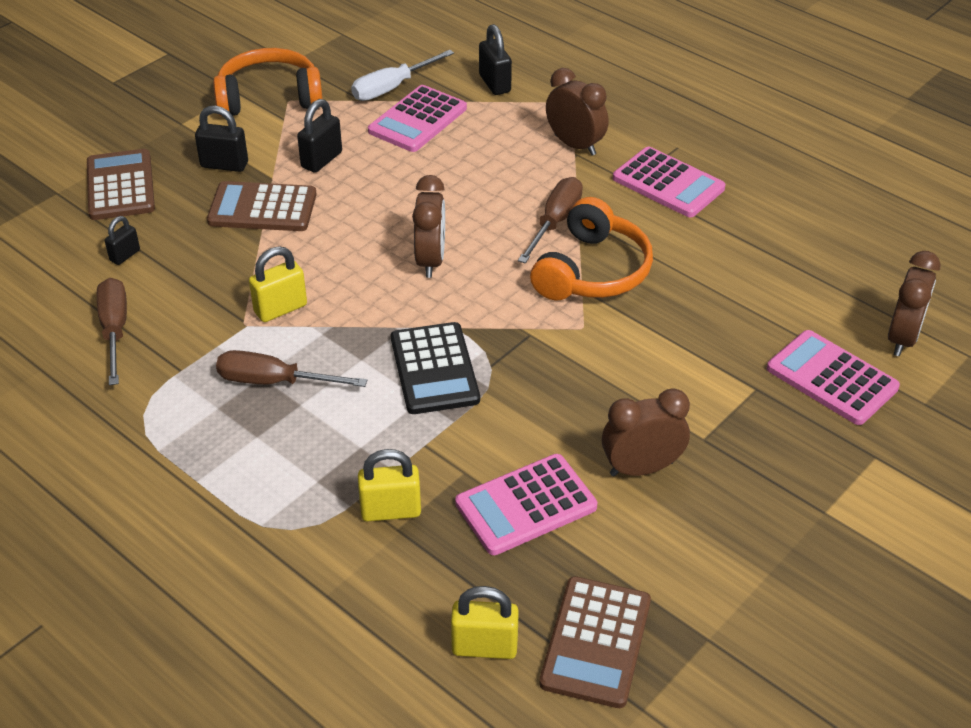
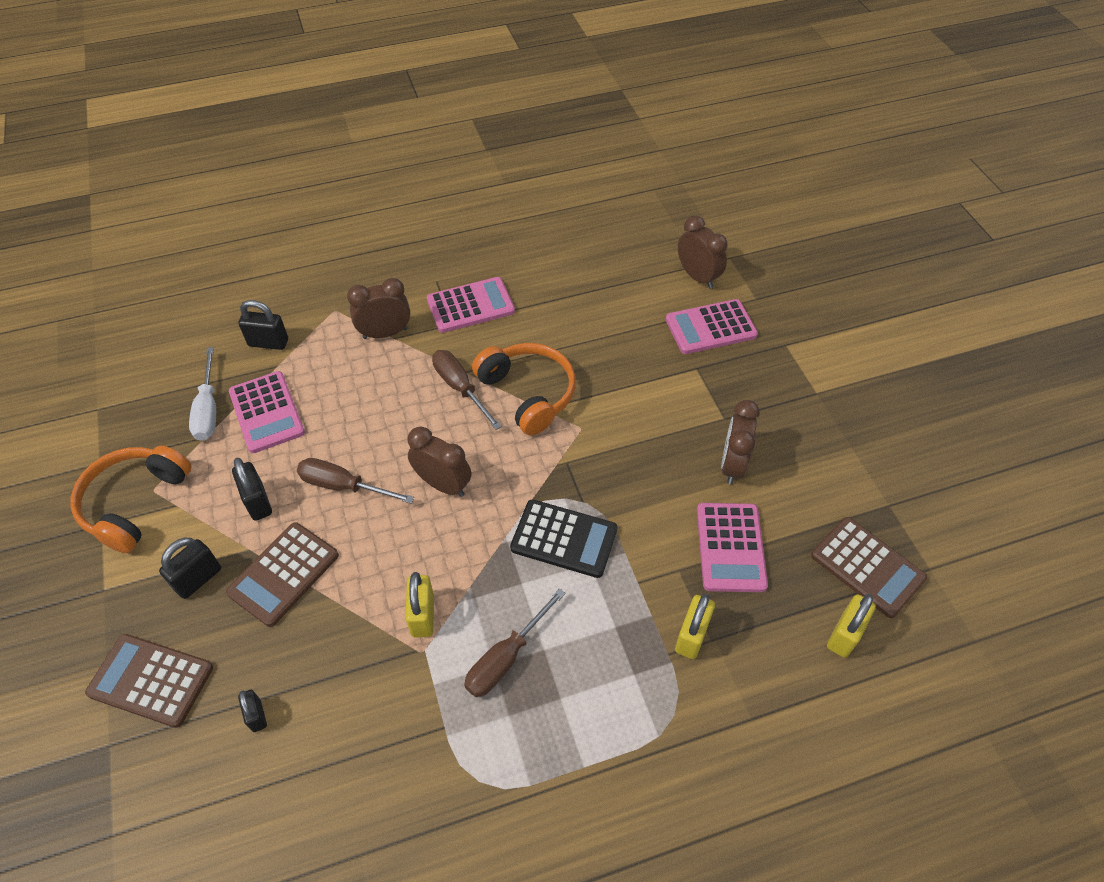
camera: 60 degrees left, 10 degrees up
brown screwdriver [97,278,127,385] -> brown screwdriver moved to [297,458,414,504]

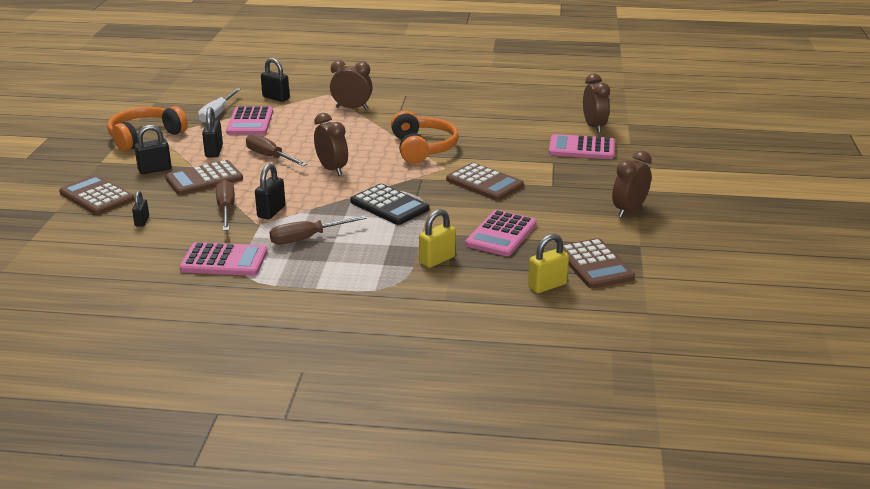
camera: 25 degrees right, 25 degrees down
yellow padlock [405,572,434,638] -> black padlock [255,163,286,219]
pink calculator [427,277,515,333] -> pink calculator moved to [179,242,267,276]
brown screwdriver [432,350,502,430] -> brown screwdriver moved to [216,180,235,231]
brown clock [721,400,760,484] -> brown clock moved to [612,151,652,218]
none -> brown calculator [446,163,524,201]

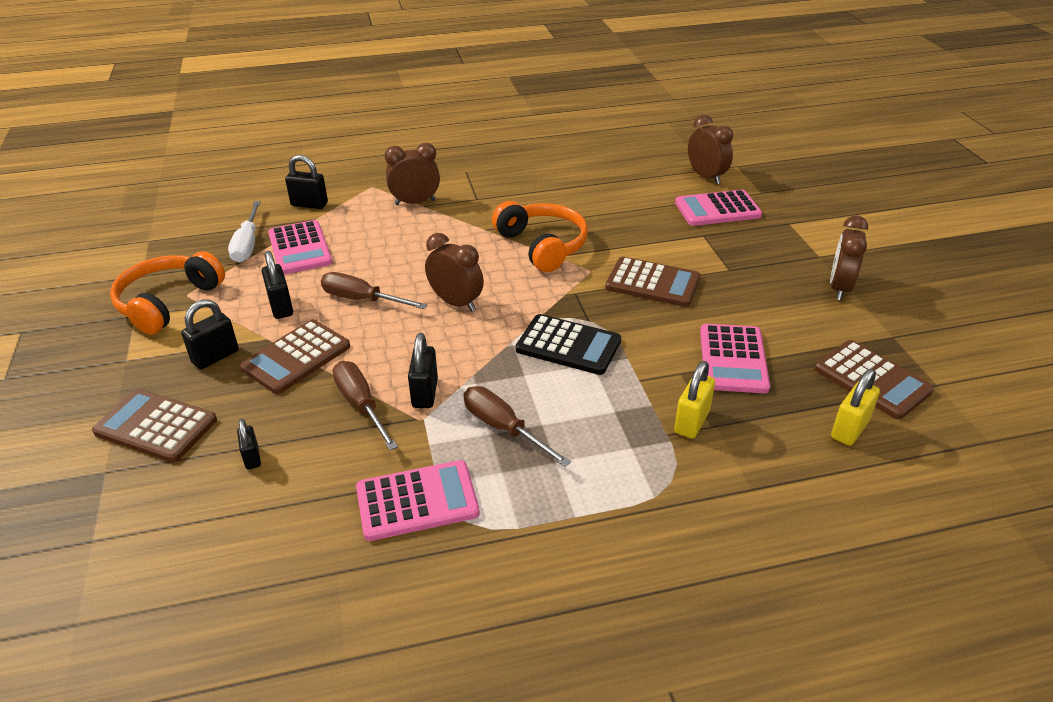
camera: 20 degrees left, 10 degrees up
brown screwdriver [269,215,367,245] -> brown screwdriver turned 90 degrees clockwise [464,386,571,467]

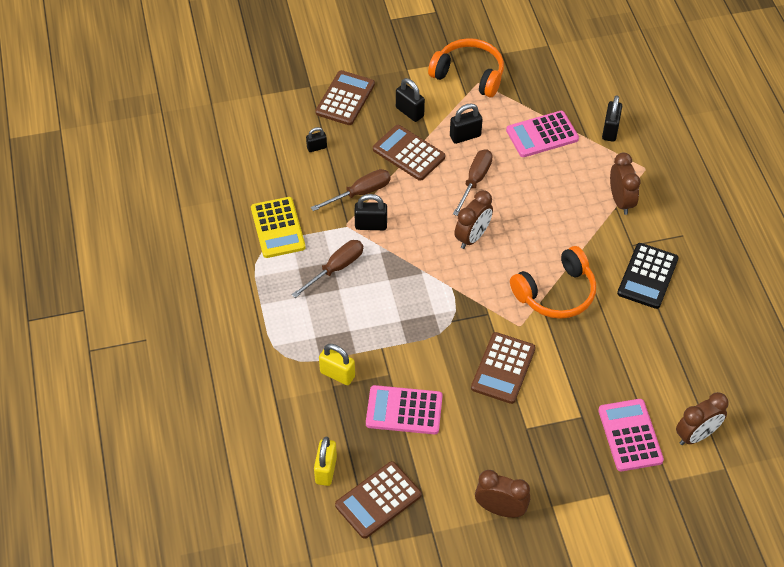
camera: 90 degrees right, 15 degrees up
white screwdriver [228,201,261,263] -> none
pink calculator [356,460,480,541] -> yellow calculator [251,197,306,258]
black calculator [516,314,621,375] -> black calculator moved to [617,243,679,309]
yellow padlock [831,369,880,446] -> yellow padlock turned 60 degrees clockwise [314,437,337,486]

